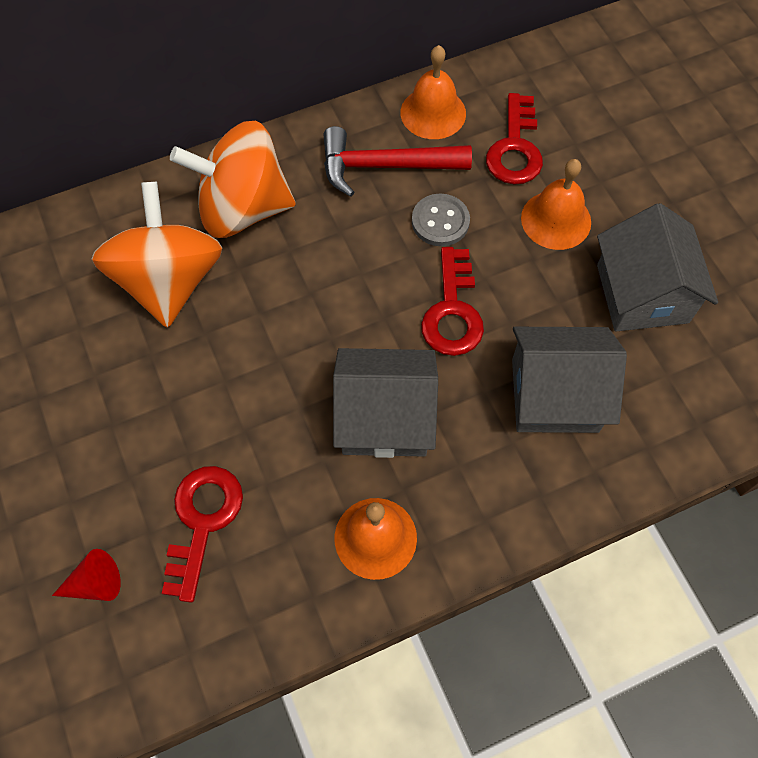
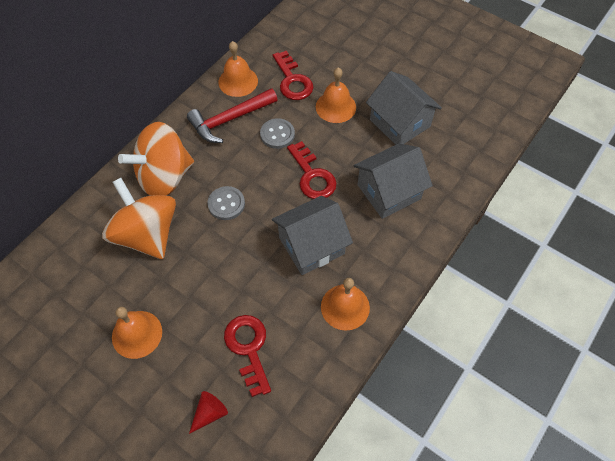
camera: 30 degrees left, 5 degrees down
none -> orange bell [112,307,162,359]
none -> grey button [208,186,245,220]

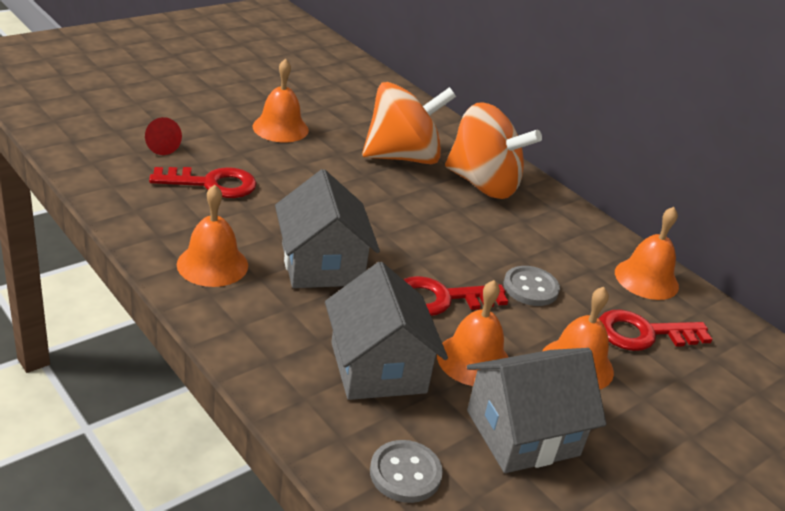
camera: 100 degrees right, 25 degrees down
orange spinning top [118,122,194,196] -> orange spinning top turned 135 degrees clockwise [445,103,542,199]
red hammer [187,88,278,143] -> none
grey button [208,186,245,220] -> grey button moved to [370,440,443,503]
none -> orange bell [437,280,508,386]

